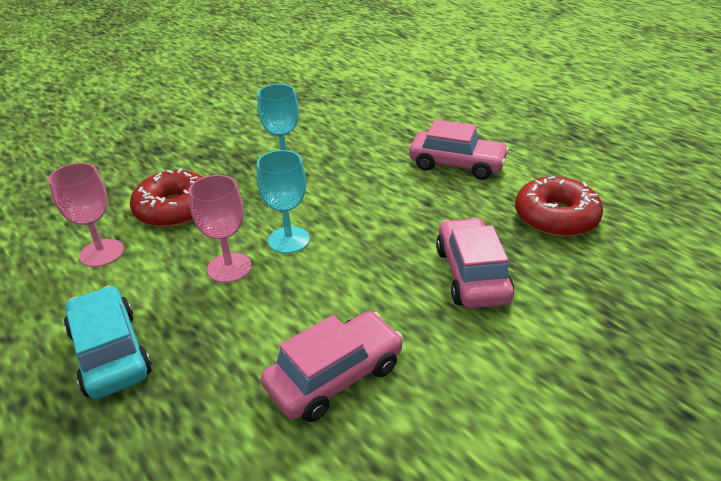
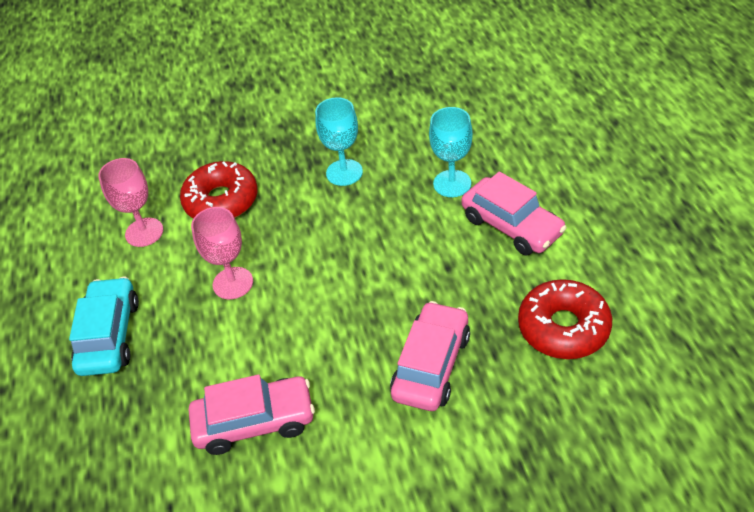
camera: 30 degrees right, 10 degrees up
turquoise goblet [257,150,310,254] -> turquoise goblet moved to [429,107,473,197]

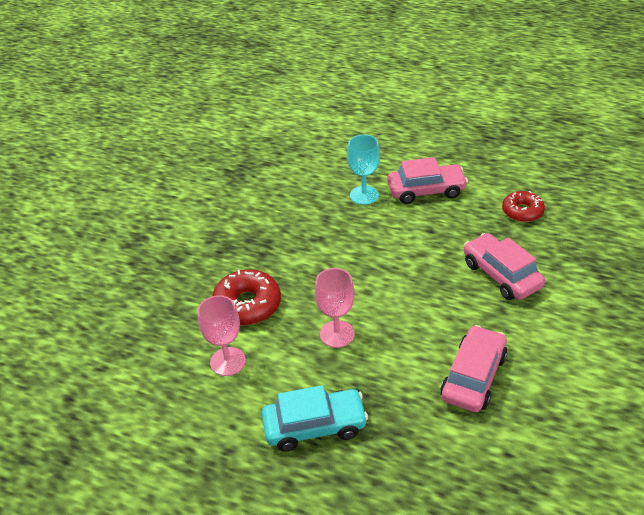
camera: 55 degrees left, 5 degrees down
turquoise car [69,277,139,376] -> turquoise car turned 135 degrees clockwise [262,385,368,452]
turquoise goblet [315,97,363,186] -> none
red donut [518,279,612,359] -> red donut [502,191,545,222], size x0.66

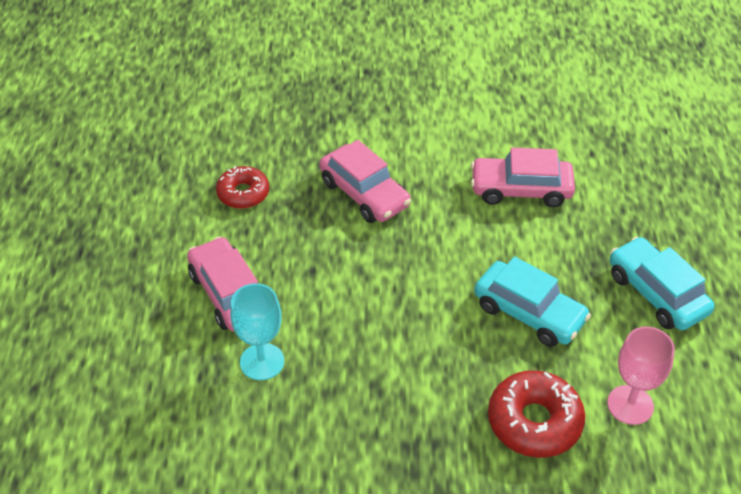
camera: 115 degrees left, 5 degrees up
pink goblet [315,268,355,348] -> turquoise car [474,257,591,347]
pink car [464,233,545,300] -> pink car turned 75 degrees counterclockwise [319,140,411,223]

